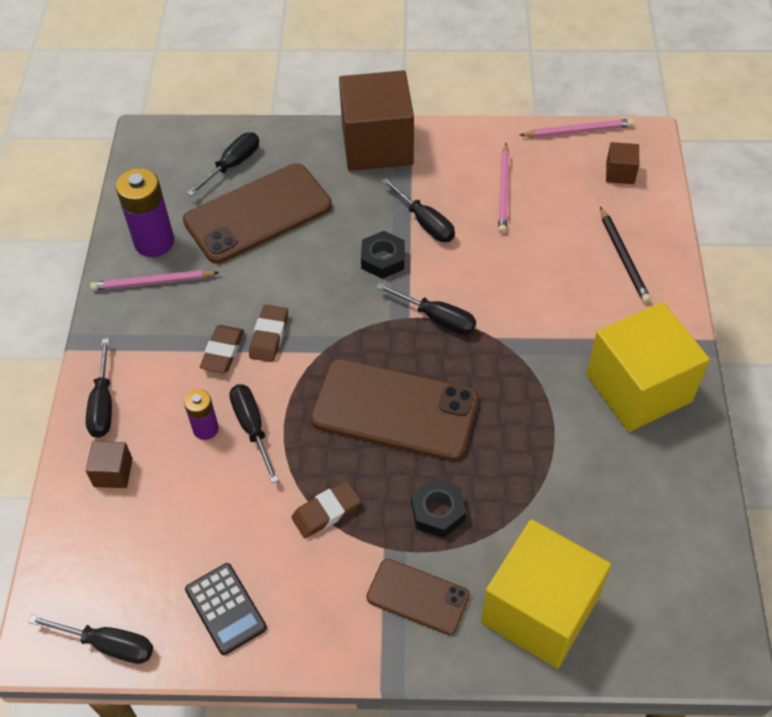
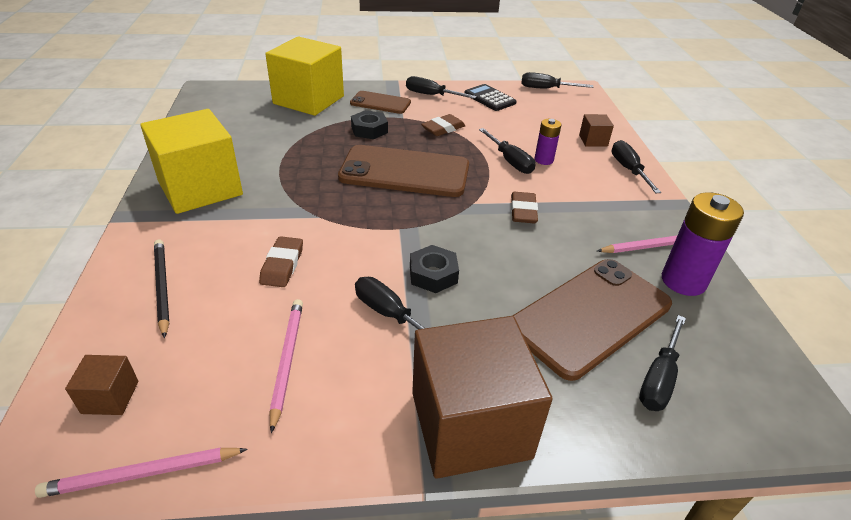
camera: 170 degrees right, 15 degrees down
brown eraser [200,325,244,373] -> brown eraser moved to [259,236,303,287]
black screwdriver [376,283,476,335] -> black screwdriver moved to [406,76,477,99]

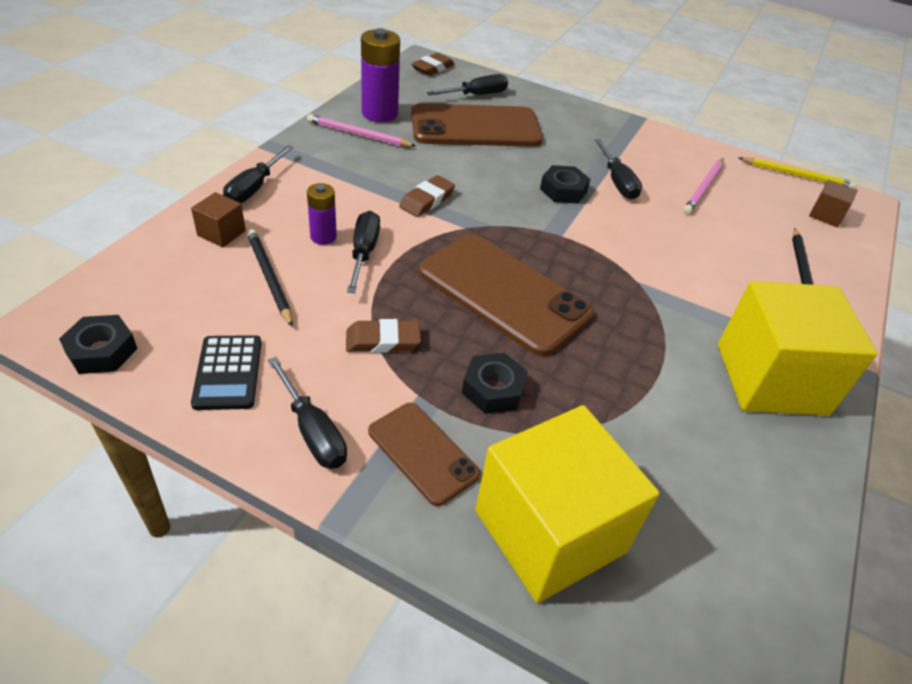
camera: 150 degrees left, 5 degrees up
pink pencil [35,447,248,498] -> yellow pencil [739,157,857,189]
brown eraser [259,236,303,287] -> brown eraser moved to [411,53,455,76]
brown cube [412,316,553,479] -> none
black screwdriver [521,72,593,89] -> black nut [59,315,137,374]
none -> black pencil [247,229,293,327]

